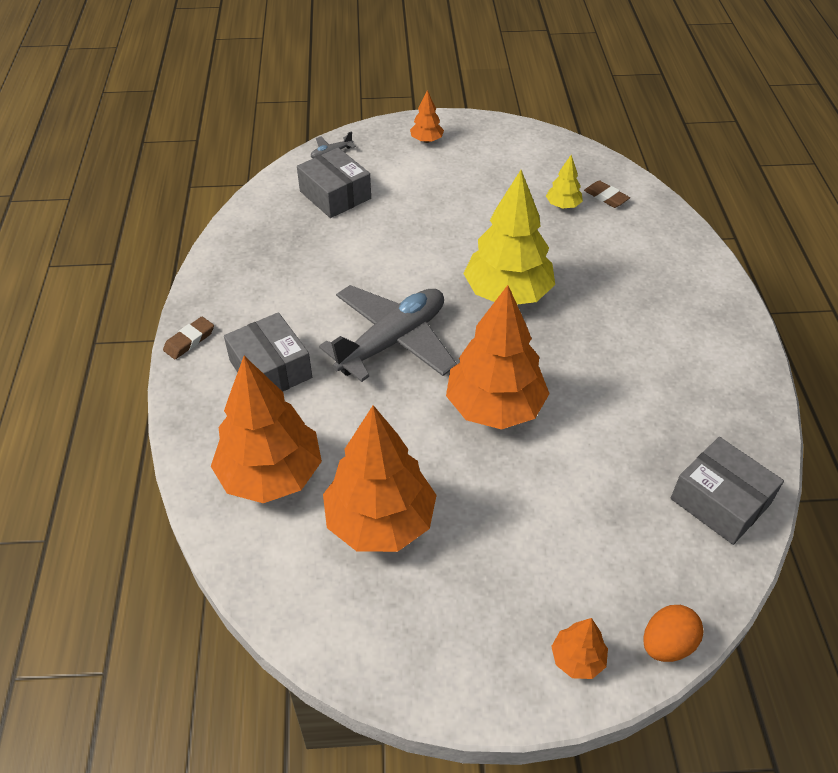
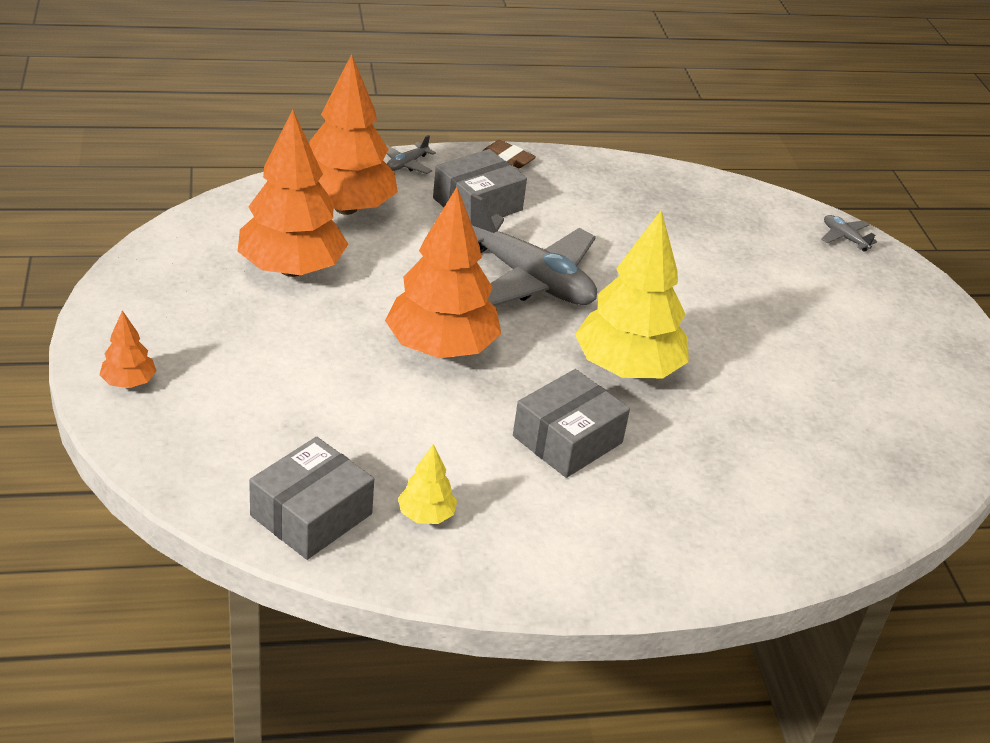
camera: 80 degrees right, 10 degrees down
grey box [297,148,371,218] -> grey box moved to [513,369,630,478]
orange tree [410,90,444,143] -> none
yellow tree [546,155,583,209] -> yellow tree moved to [398,444,457,524]
brown eraser [584,180,630,208] -> none
orange egg [643,605,704,662] -> none
none -> grey plane [386,135,436,174]

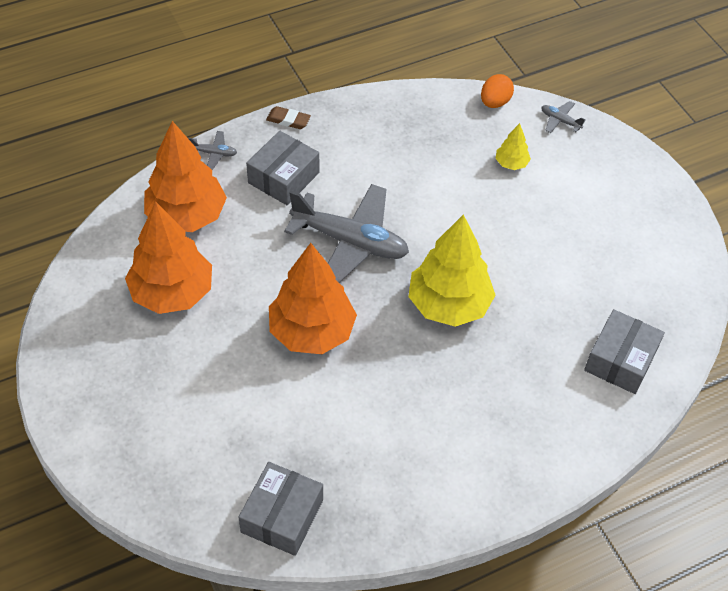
camera: 15 degrees left, 15 degrees up
orange tree [99,310,156,388] -> none
grey plane [386,135,436,174] -> grey plane turned 105 degrees counterclockwise [188,131,237,170]
yellow tree [398,444,457,524] -> yellow tree moved to [495,123,531,170]
grey box [513,369,630,478] -> grey box moved to [584,309,665,394]
none -> orange egg [481,74,514,108]

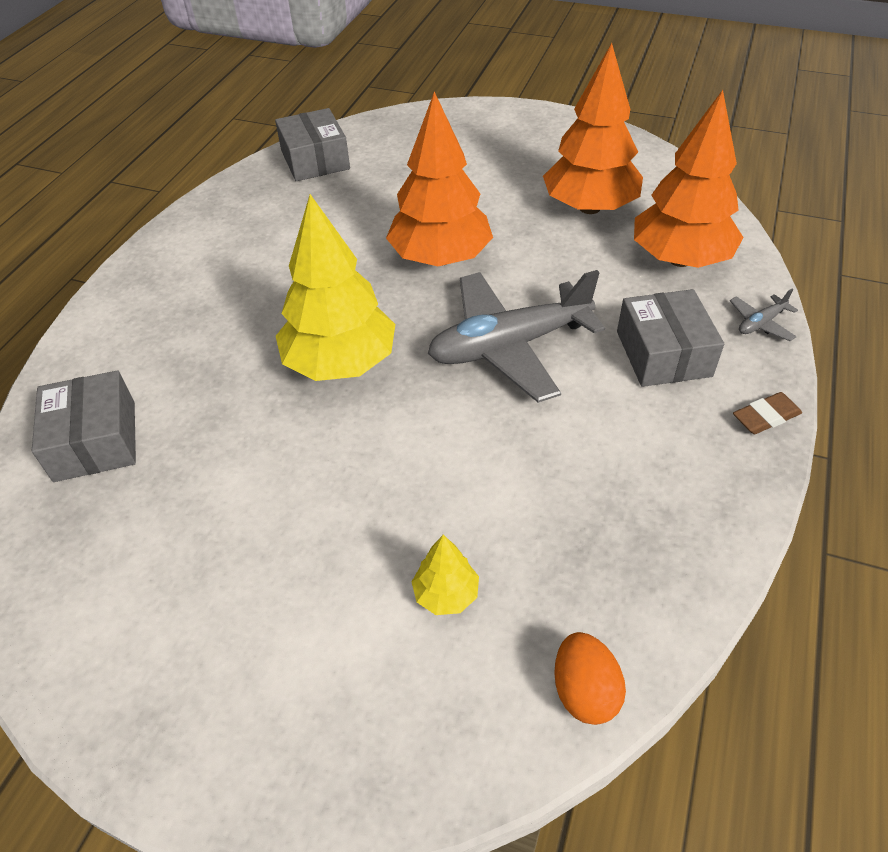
camera: 140 degrees right, 5 degrees down
grey plane [541,101,586,133] -> none

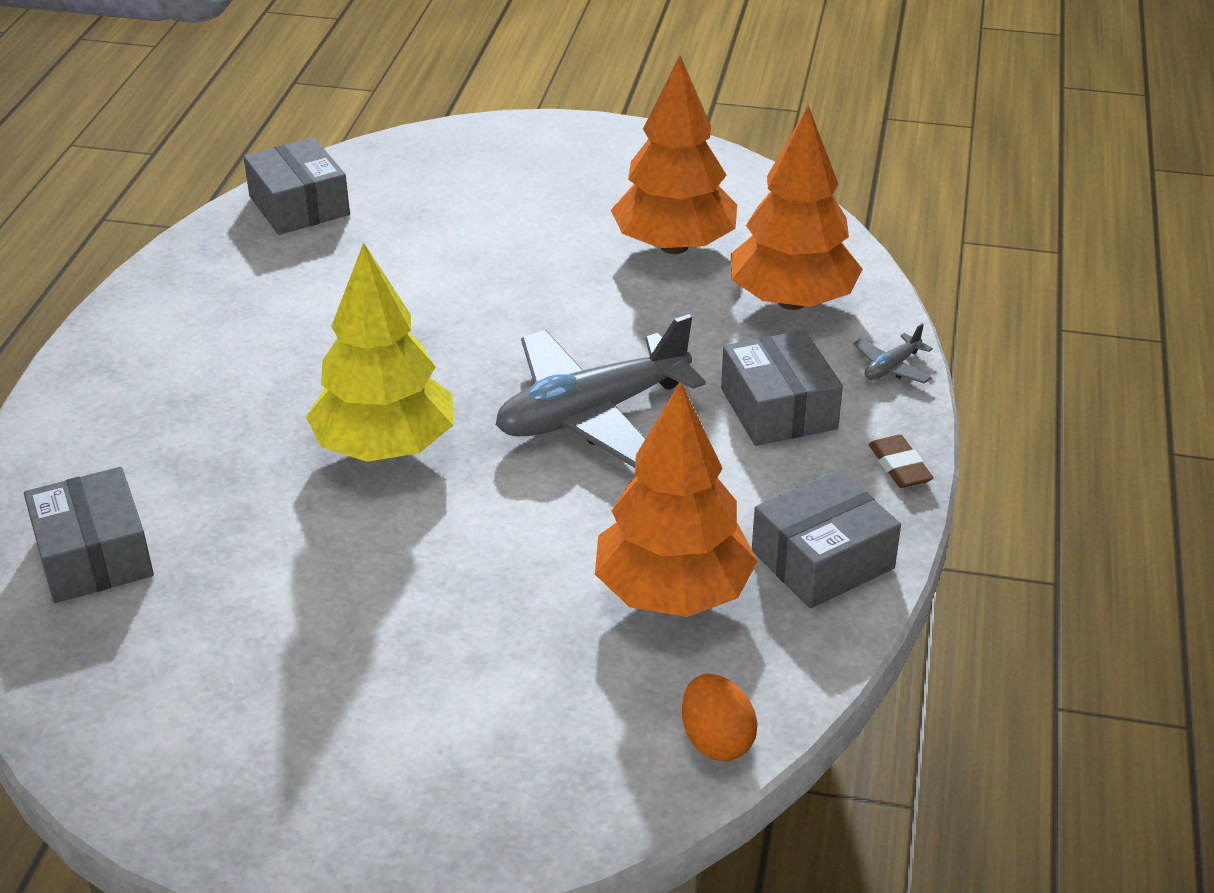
camera: 10 degrees left, 10 degrees down
orange tree [386,91,493,266] -> orange tree moved to [595,381,758,617]
yellow tree [412,535,479,615] -> none
brown eraser [733,392,802,434] -> brown eraser turned 75 degrees counterclockwise [869,435,933,488]
none -> grey box [752,469,901,608]

